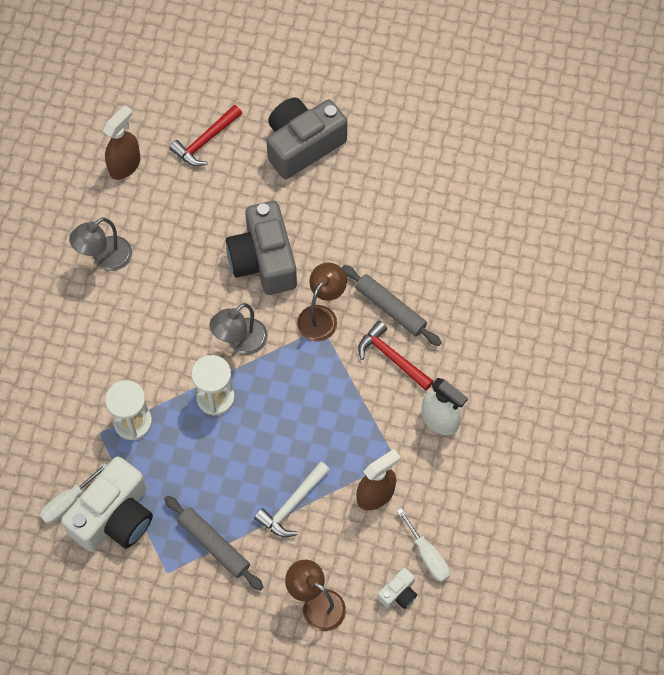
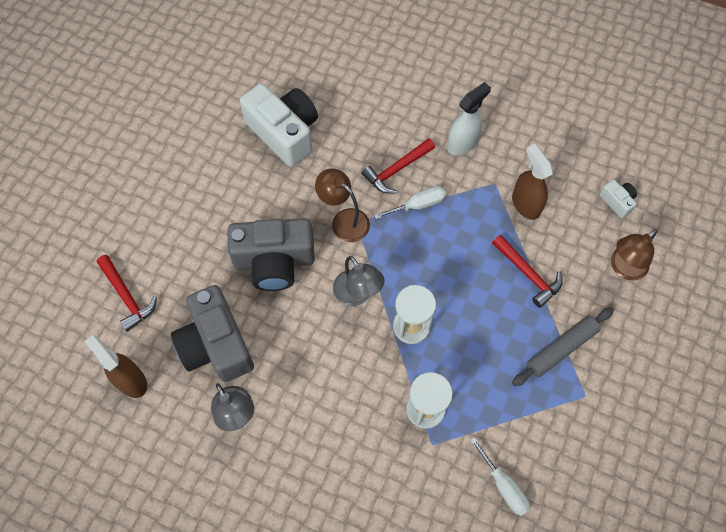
camera: 80 degrees left, 0 degrees up
white camera [61,456,153,552] -> white camera moved to [240,83,318,167]
white hammer [254,461,330,537] -> red hammer [492,235,562,308]
grey camera [266,98,347,179] -> grey camera moved to [171,285,254,382]
grey rolling pin [342,265,442,346] -> none
white screwdriver [397,508,450,582] -> white screwdriver moved to [374,186,446,219]

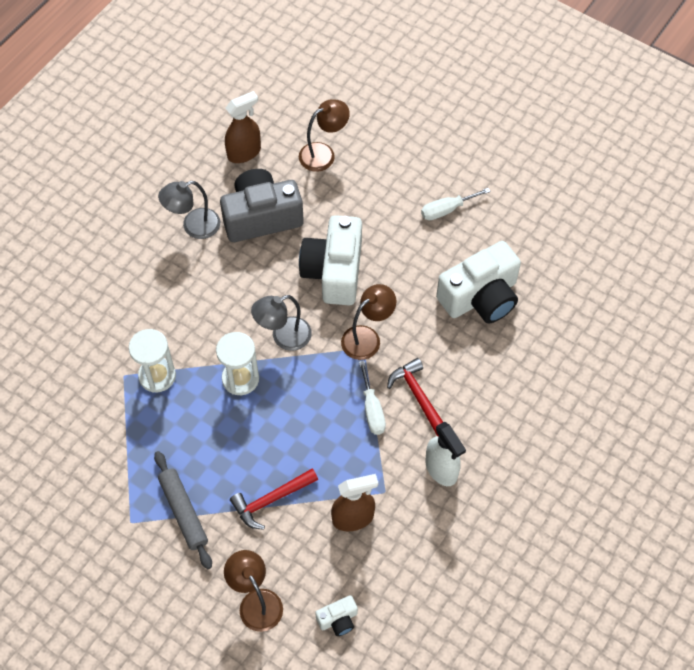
camera: 100 degrees right, 5 degrees down
red hammer [97,255,157,332] -> brown lamp [299,99,350,172]
grey camera [228,218,315,291] -> white camera [299,215,362,305]
white screwdriver [470,437,530,516] -> white screwdriver moved to [421,188,491,220]

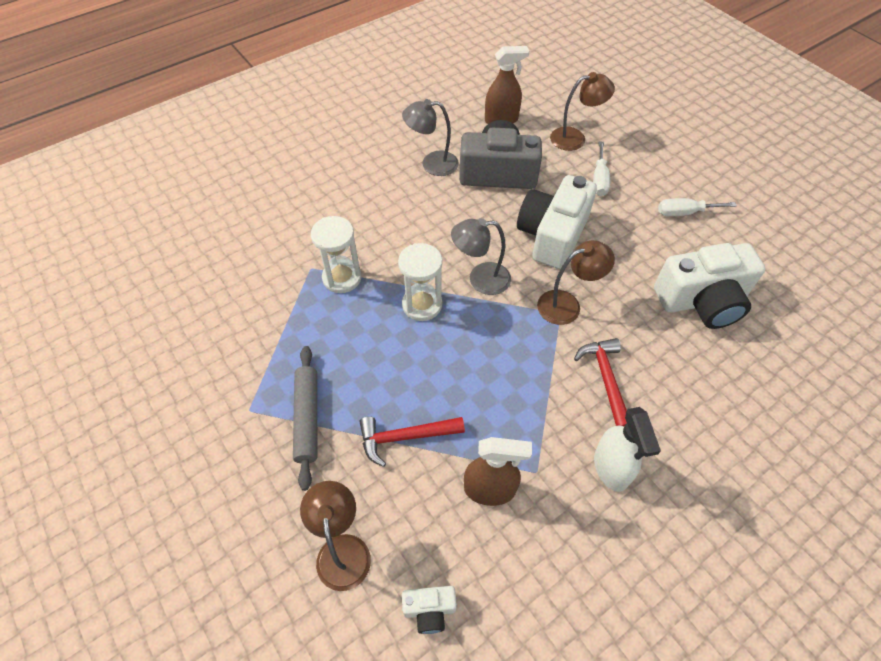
camera: 20 degrees right, 5 degrees down
white screwdriver [359,361,386,435] -> white screwdriver moved to [593,141,610,196]

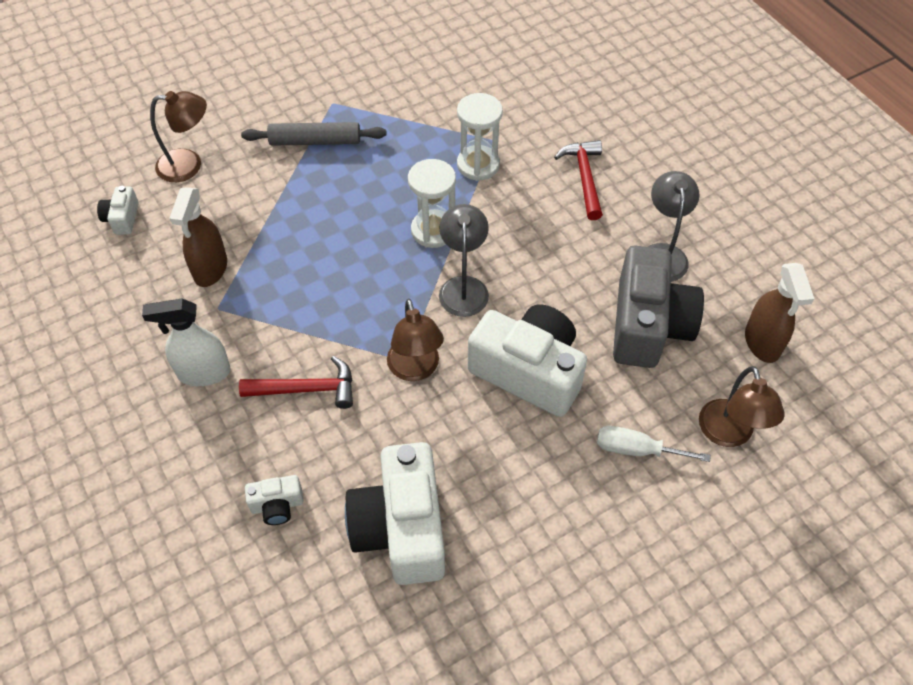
camera: 95 degrees right, 0 degrees up
red hammer [360,416,465,467] -> red hammer moved to [554,140,603,220]
white screwdriver [658,198,737,216] -> none
none -> white camera [245,475,304,525]

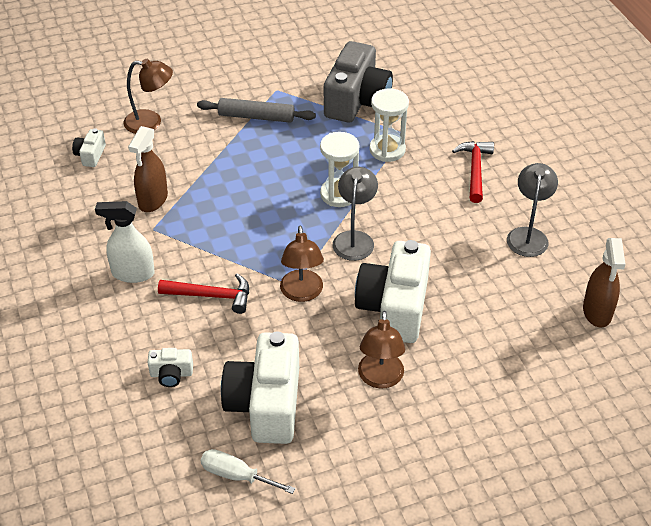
camera: 10 degrees right, 10 degrees down
white camera [468,304,587,417] -> white camera turned 120 degrees counterclockwise [355,240,431,343]
white screwdriver [597,426,711,462] -> white screwdriver moved to [201,449,296,494]
grey camera [613,245,704,368] -> grey camera moved to [324,41,393,122]
brown lamp [699,366,785,447] -> brown lamp moved to [358,311,405,388]

